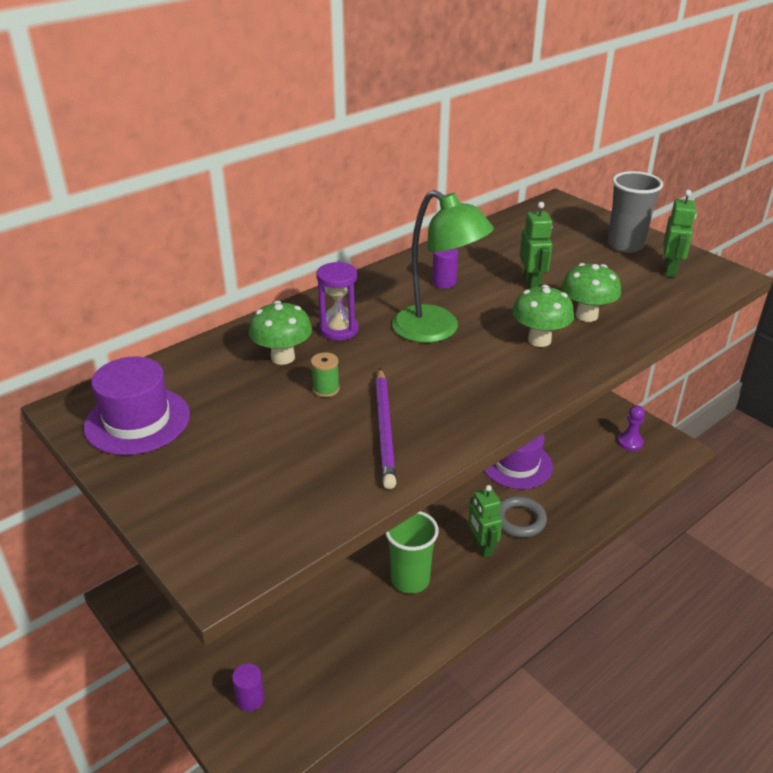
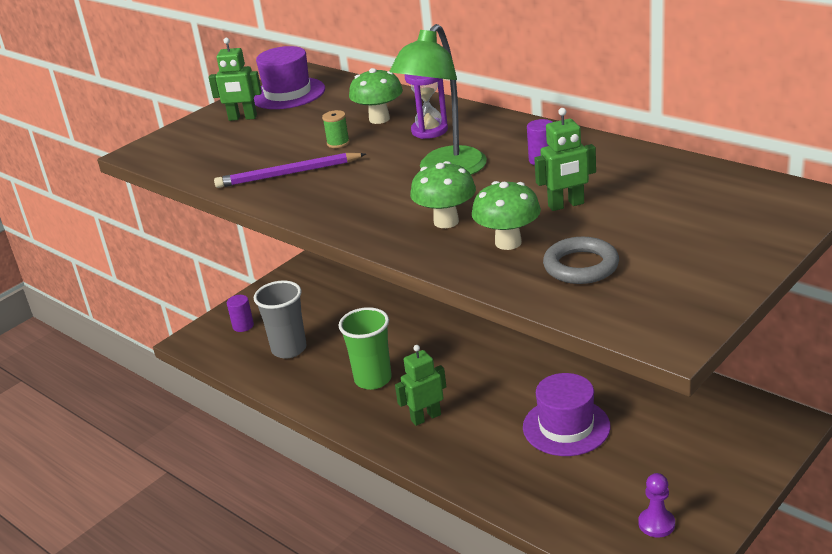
camera: 85 degrees right, 5 degrees down
grey ring [499,496,547,538] -> grey ring moved to [543,237,619,284]
grey cup [608,171,663,253] -> grey cup moved to [254,280,307,359]
green robot [663,190,697,277] -> green robot moved to [208,38,262,121]

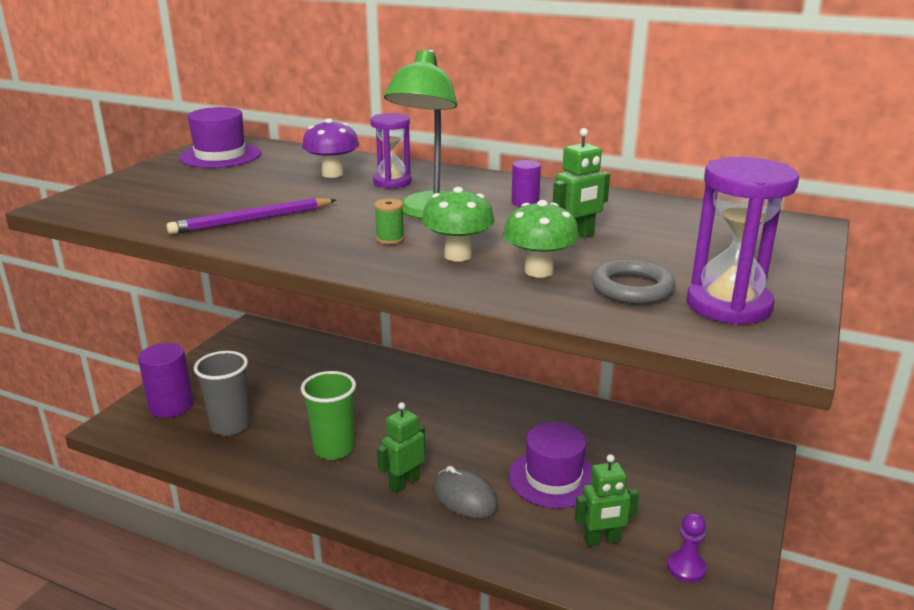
camera: 20 degrees left, 5 degrees down
green robot [208,38,262,121] -> green robot moved to [575,454,639,547]
purple cylinder [227,295,254,332] -> purple cylinder [138,343,193,418], size x1.83
green spool [322,110,350,148] -> green spool moved to [374,198,404,244]
green mushroom [349,68,403,124] -> purple mushroom [302,118,359,178]
none -> grey mouse [433,466,498,518]
none -> purple hourglass [687,157,799,325]

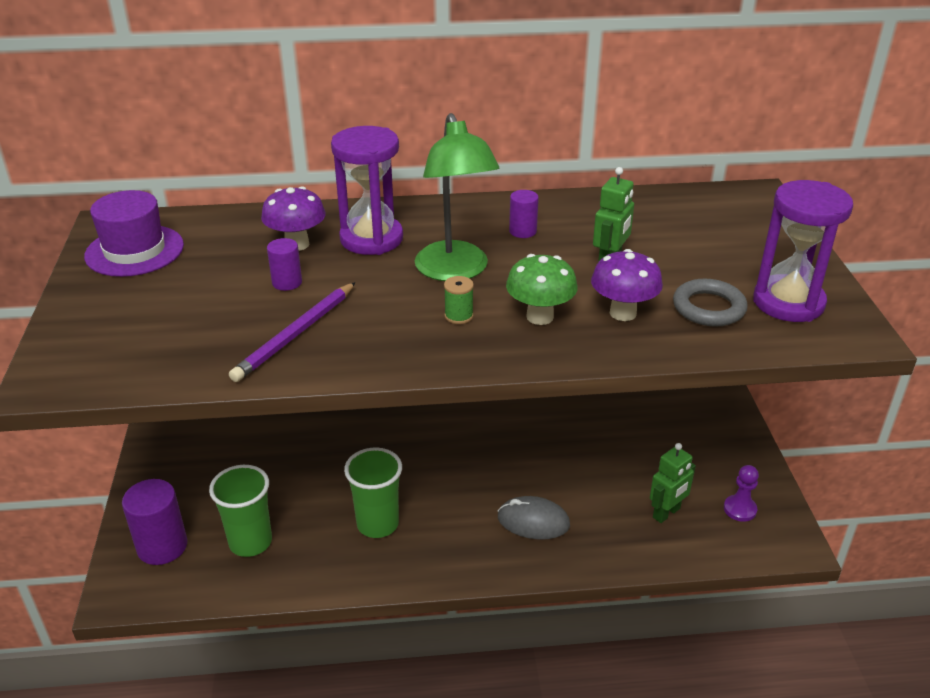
camera: 30 degrees left, 10 degrees up
grey cup [194,351,250,436] -> green cup [209,465,272,557]
purple hourglass [370,113,411,189] -> purple hourglass [331,126,403,255], size x1.54
green robot [377,402,425,493] -> none
green mushroom [503,200,579,278] -> purple mushroom [591,249,663,321]
purple hat [509,422,592,508] -> none
none -> purple cylinder [267,238,302,291]

